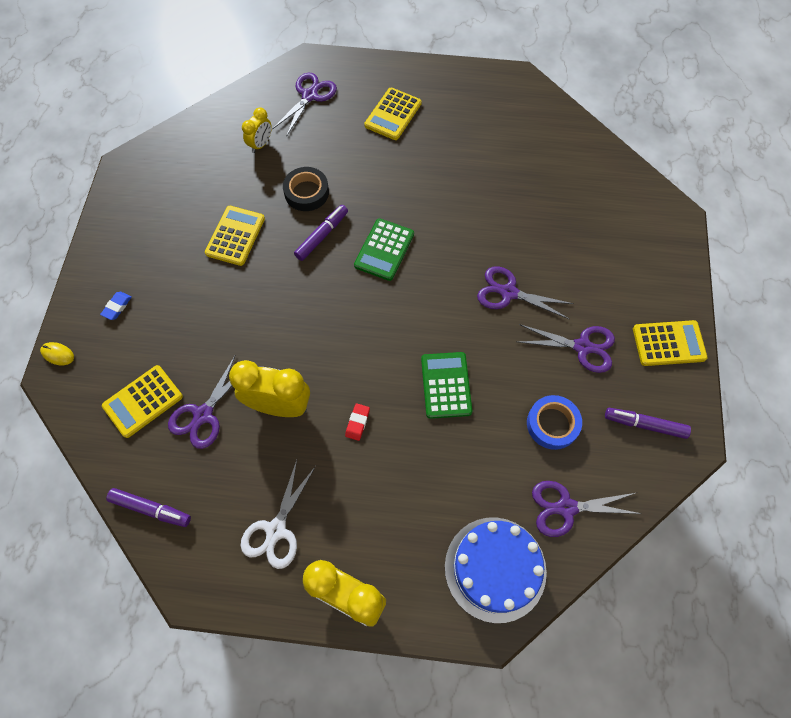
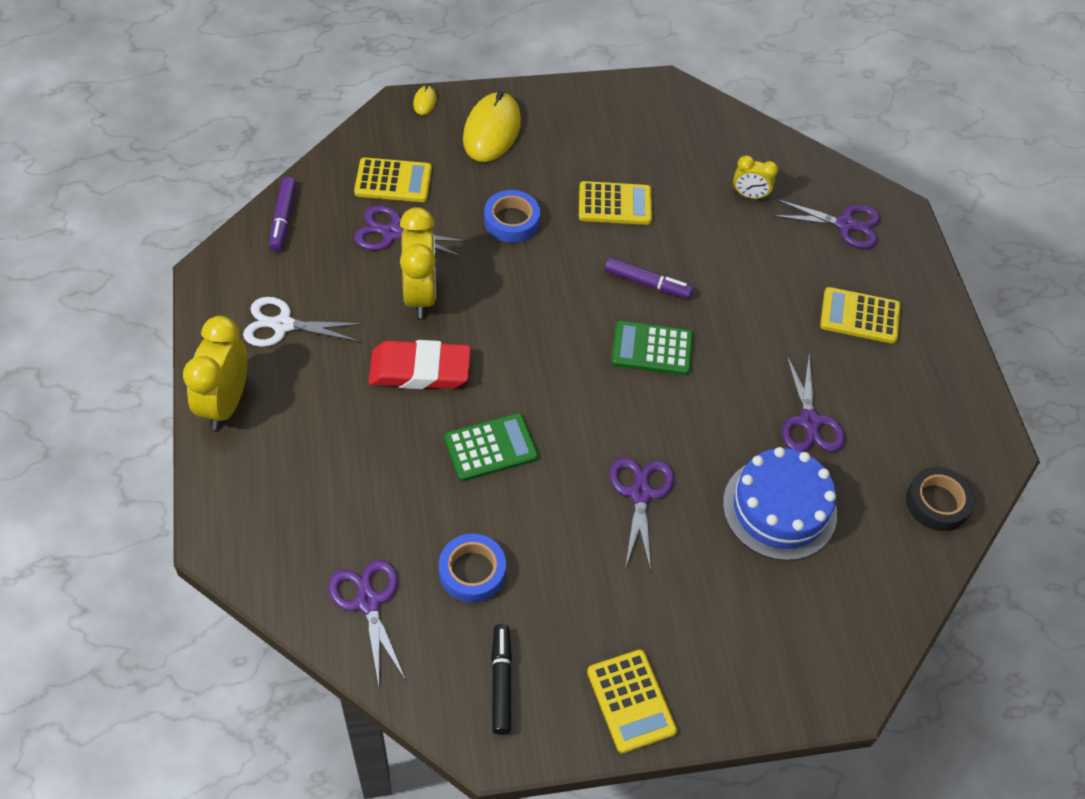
camera: 70 degrees right, 10 degrees down
blue eraser [100,292,132,320] -> yellow mouse [463,91,521,162]
yellow calculator [102,365,183,438] -> yellow calculator turned 150 degrees clockwise [354,158,432,202]
black tape [283,167,329,211] -> black tape moved to [906,467,975,531]
red eraser [345,403,370,441] -> red eraser [368,340,471,389], size x2.45
blue cake [445,517,547,623] -> blue cake moved to [723,447,837,561]
purple scissors [518,324,615,373] -> purple scissors moved to [782,354,845,452]
purple marker [605,408,691,439] -> black marker [491,624,512,735]
none -> blue tape [484,190,540,243]

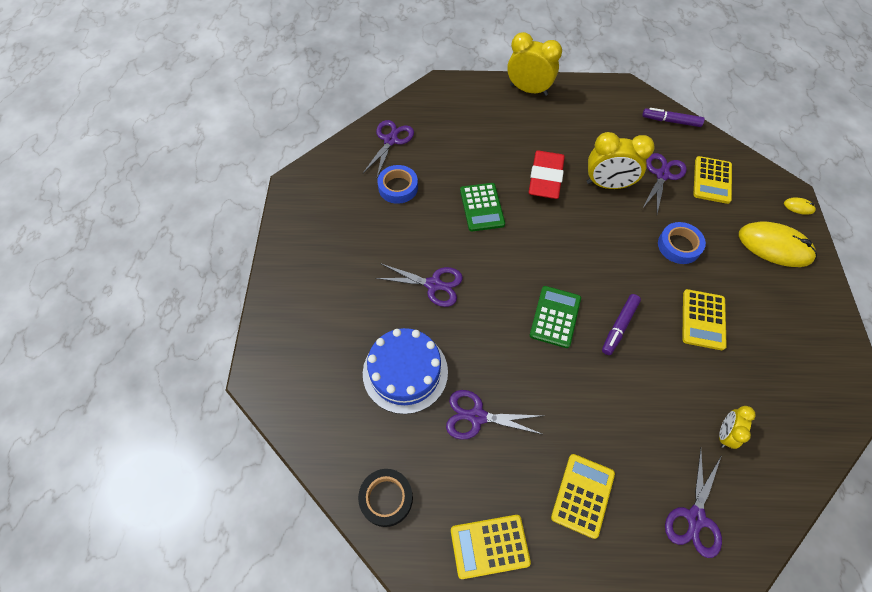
camera: 105 degrees right, 5 degrees up
white scissors [243,297,364,347] -> none
purple scissors [328,560,405,685] -> purple scissors turned 60 degrees counterclockwise [363,120,414,177]
black marker [491,624,512,735] -> none
yellow calculator [587,650,677,754] -> yellow calculator moved to [451,515,531,579]

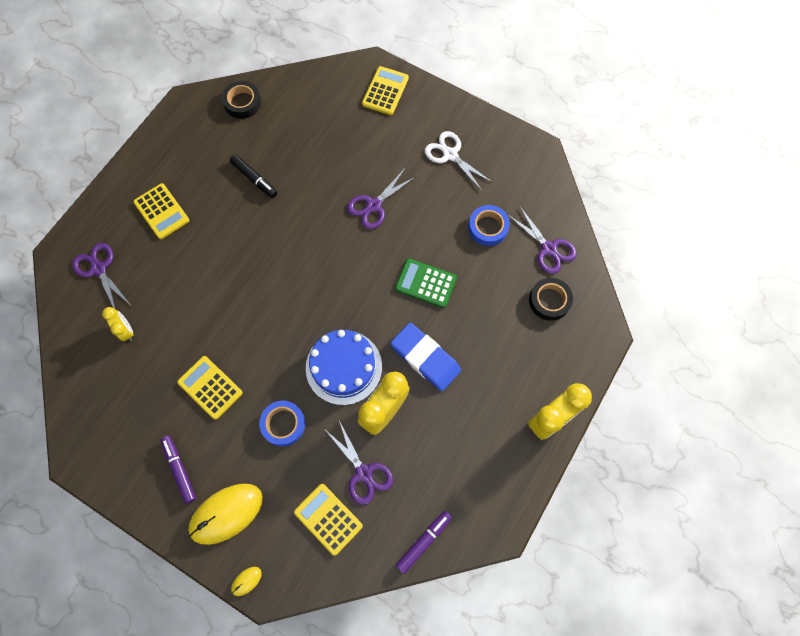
camera: 120 degrees right, 10 degrees up
blue cake [363,328,448,414] -> blue cake moved to [306,330,382,405]
purple scissors [446,390,544,440] -> black marker [230,154,277,198]
yellow calculator [451,515,531,579] -> yellow calculator moved to [362,66,409,115]
red eraser [529,150,565,199] -> blue eraser [391,323,461,391]
green calculator [530,286,581,348] -> none
purple marker [602,294,641,355] -> purple marker moved to [160,436,196,504]
none -> white scissors [425,131,493,191]
none -> black tape [529,278,573,321]

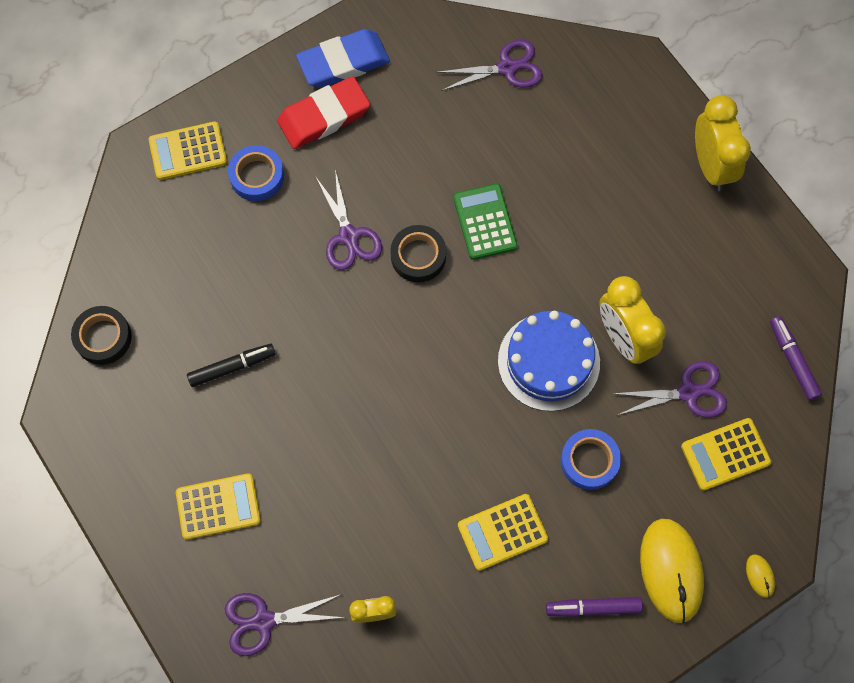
camera: 65 degrees left, 0 degrees up
yellow calculator [362,66,409,115] -> yellow calculator turned 60 degrees counterclockwise [148,121,227,180]
blue eraser [391,323,461,391] -> blue eraser moved to [296,29,390,88]
green calculator [395,259,457,308] -> green calculator turned 120 degrees clockwise [453,184,518,260]
white scissors [425,131,493,191] -> red eraser [277,76,370,149]
blue tape [468,205,510,246] -> blue tape moved to [228,145,284,201]
black tape [529,278,573,321] -> black tape moved to [390,225,446,282]

